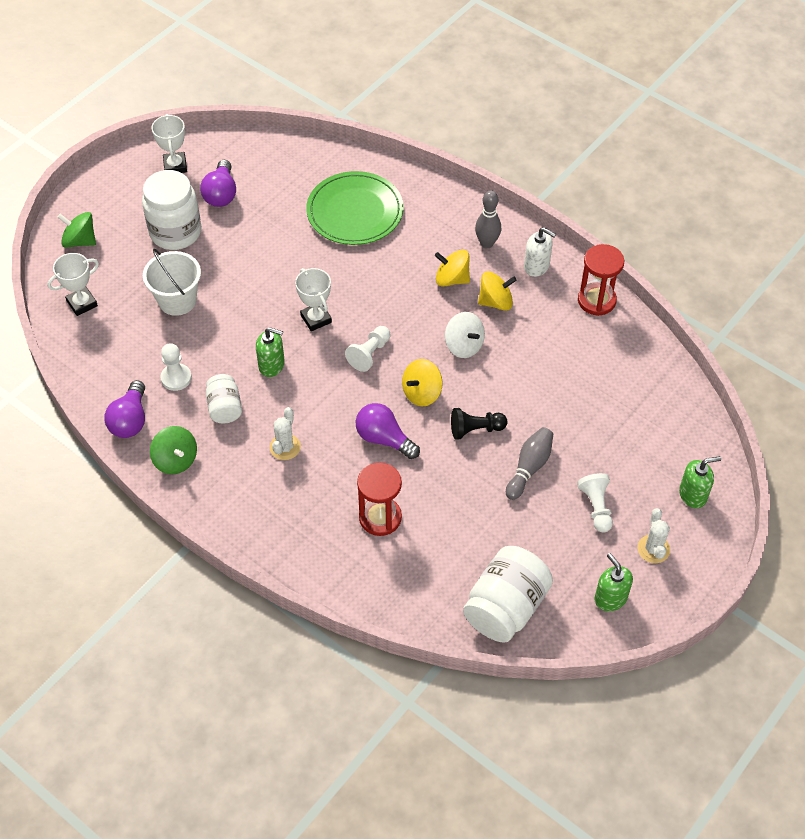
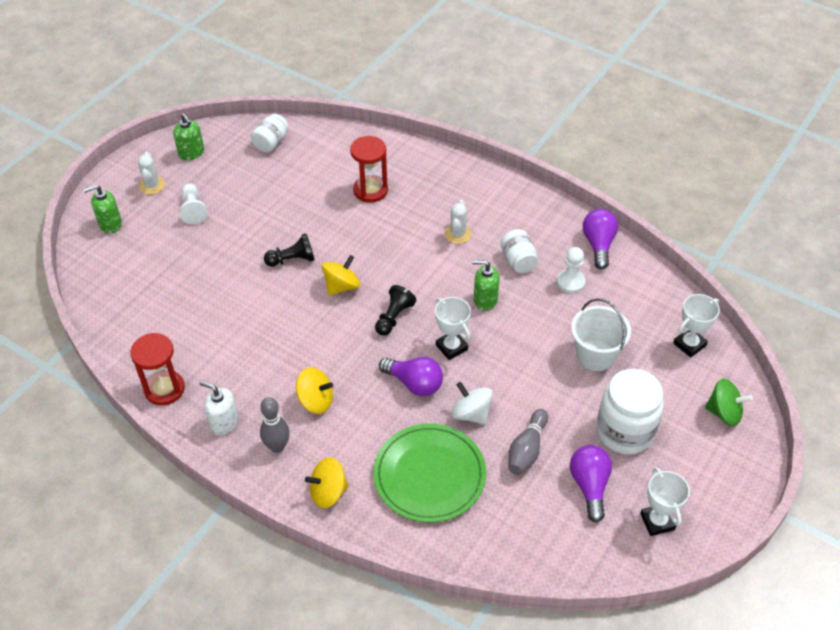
camera: 175 degrees right, 5 degrees down
green spinning top [150,426,197,474] -> none
white pawn [345,326,391,372] -> black pawn [375,285,416,336]
purple light bulb [356,403,420,459] -> purple light bulb moved to [379,357,443,396]
white spinning top [445,312,485,358] -> white spinning top moved to [451,382,493,424]
white jar [463,546,553,643] -> white jar [251,113,289,153], size x0.57
yellow spinning top [478,271,517,311] -> yellow spinning top moved to [305,457,349,508]
grey bowling pin [506,427,553,500] -> grey bowling pin moved to [508,409,548,475]

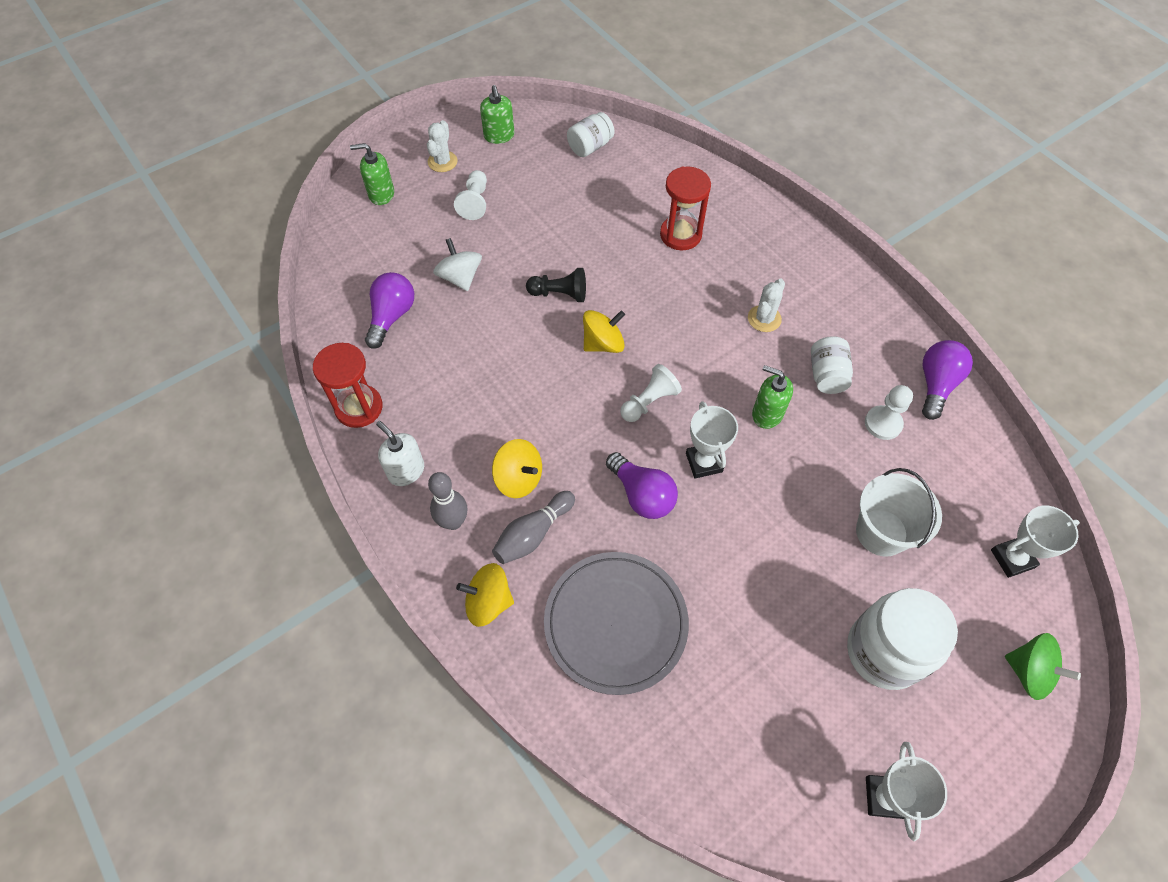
camera: 20 degrees right, 10 degrees up
green plate [373,424,486,523] -> grey plate [544,552,689,695]
black pawn [375,285,416,336] -> white pawn [620,364,682,422]
white spinning top [451,382,493,424] -> white spinning top moved to [433,238,482,291]
grey bowling pin [508,409,548,475] -> grey bowling pin moved to [492,491,575,564]
purple light bulb [570,445,612,522] -> purple light bulb moved to [365,272,414,349]

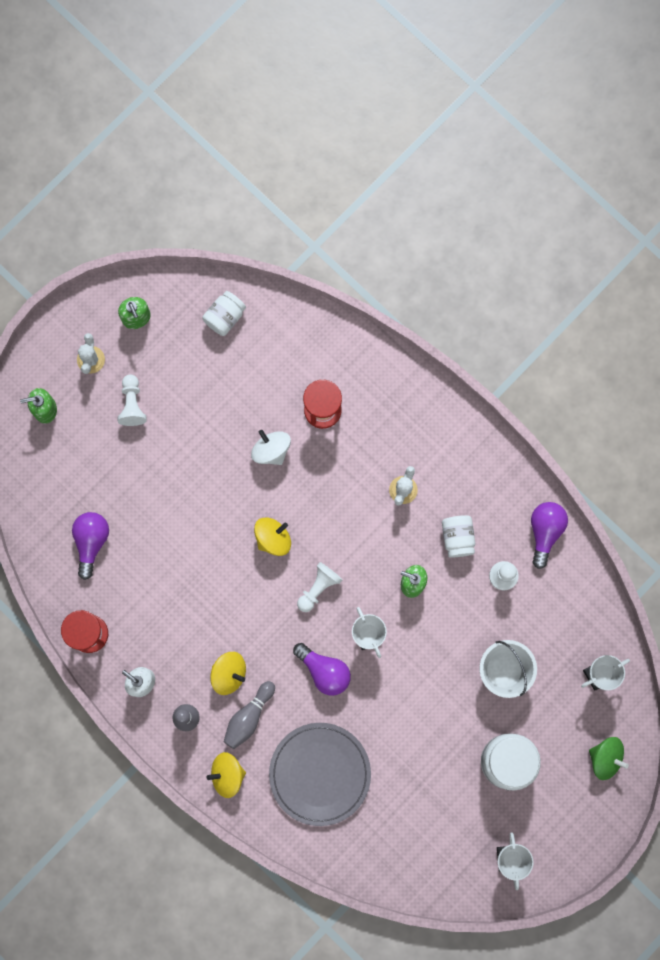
camera: 10 degrees left, 20 degrees up
white spinning top [433,238,482,291] -> white spinning top moved to [251,430,291,465]
black pawn [526,268,586,302] -> none

